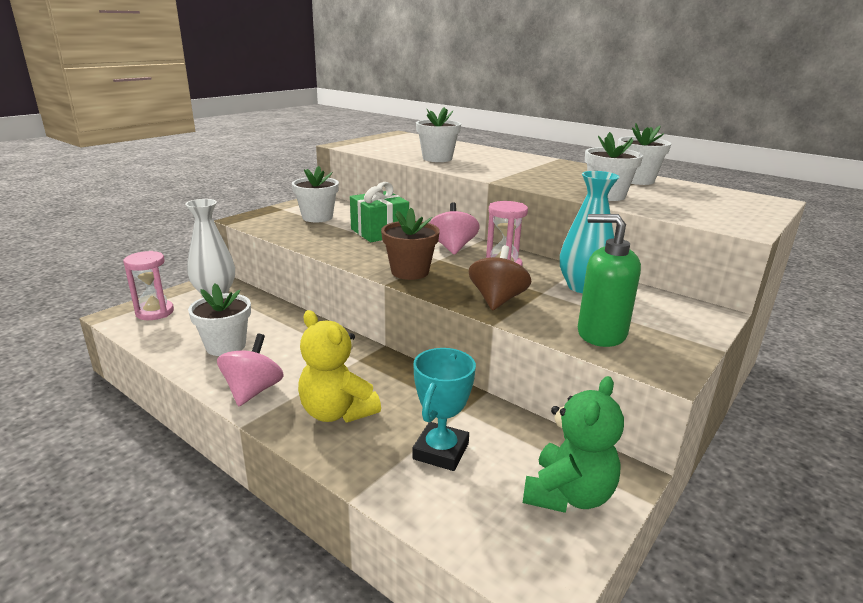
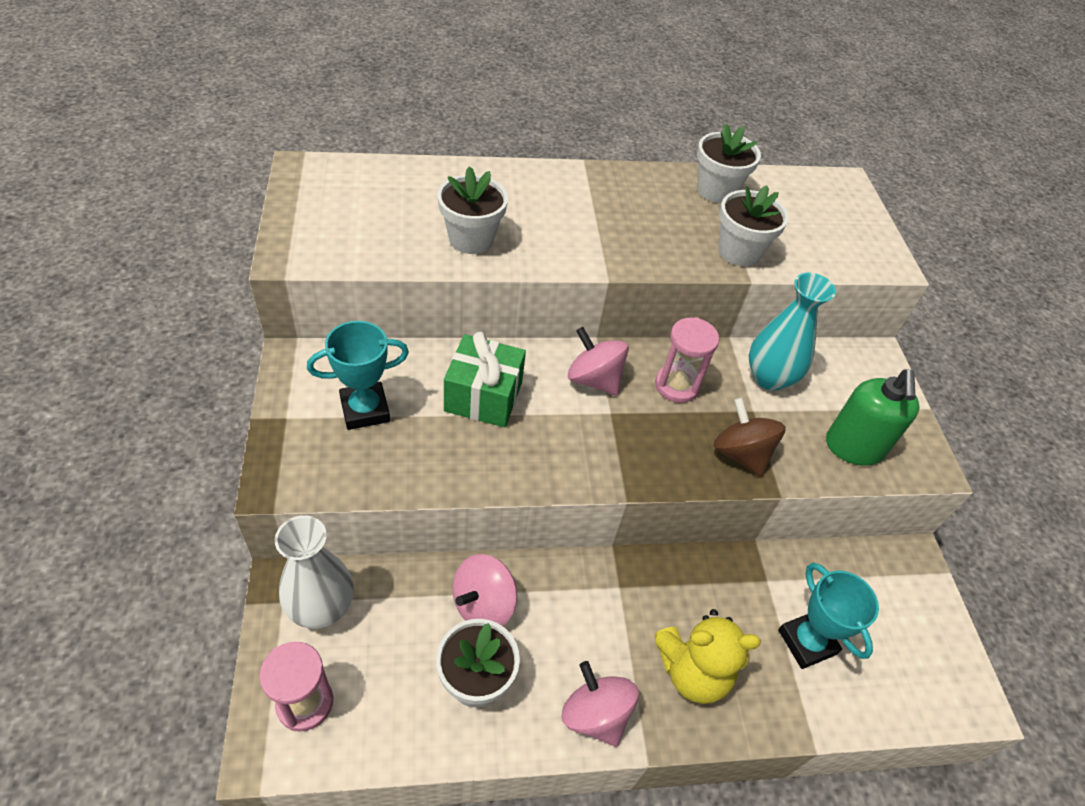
camera: 50 degrees left, 25 degrees up
white flower pot [292,166,339,222] -> turquoise trophy [307,321,409,430]
brown flower pot [381,208,440,280] -> none
green teddy bear [523,376,624,513] -> none
green soap dispenser [578,214,641,347] -> green soap dispenser turned 60 degrees counterclockwise [826,369,919,466]
none -> pink spinning top [452,554,517,626]

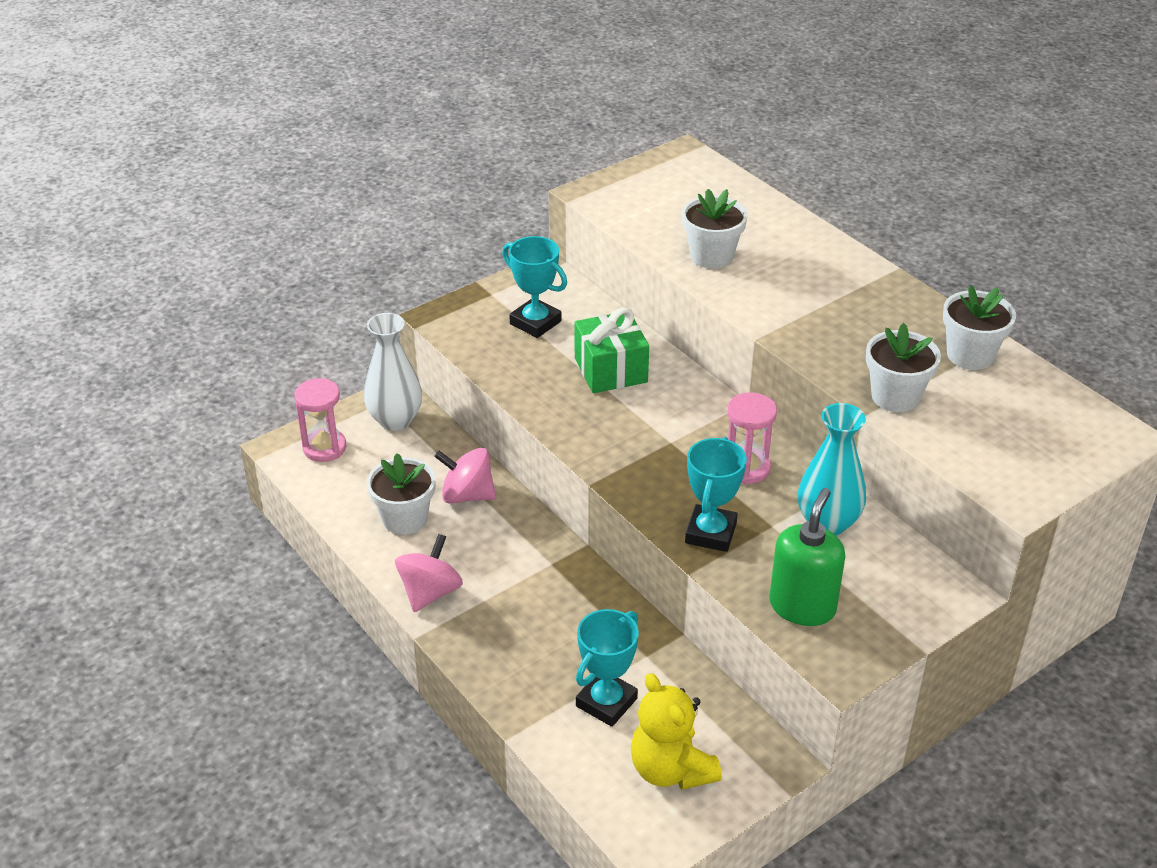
camera: 65 degrees right, 10 degrees down
pink spinning top [568,327,629,396] -> none
yellow teddy bear [655,609,761,704] -> yellow teddy bear moved to [631,673,722,790]
brown spinning top [714,398,786,477] -> turquoise trophy [685,437,747,552]
green soap dispenser [826,369,919,466] -> green soap dispenser turned 135 degrees clockwise [769,488,845,626]

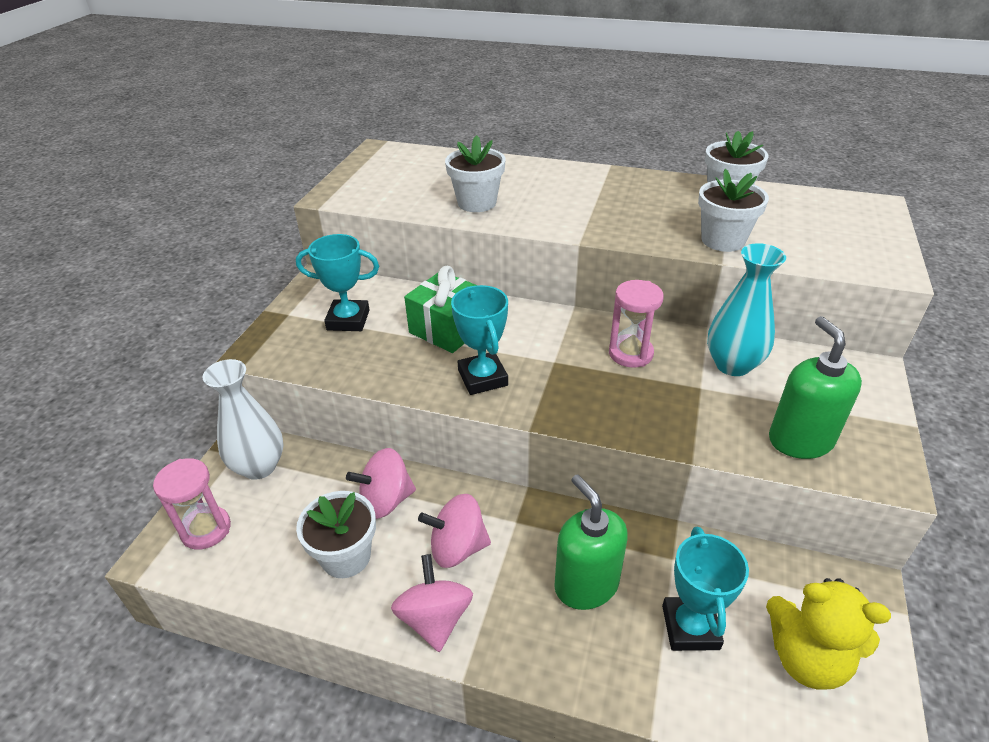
camera: 35 degrees left, 0 degrees up
turquoise trophy [685,437,747,552] -> turquoise trophy moved to [451,285,508,395]
none -> pink spinning top [418,494,491,568]
none -> green soap dispenser [554,475,628,610]

